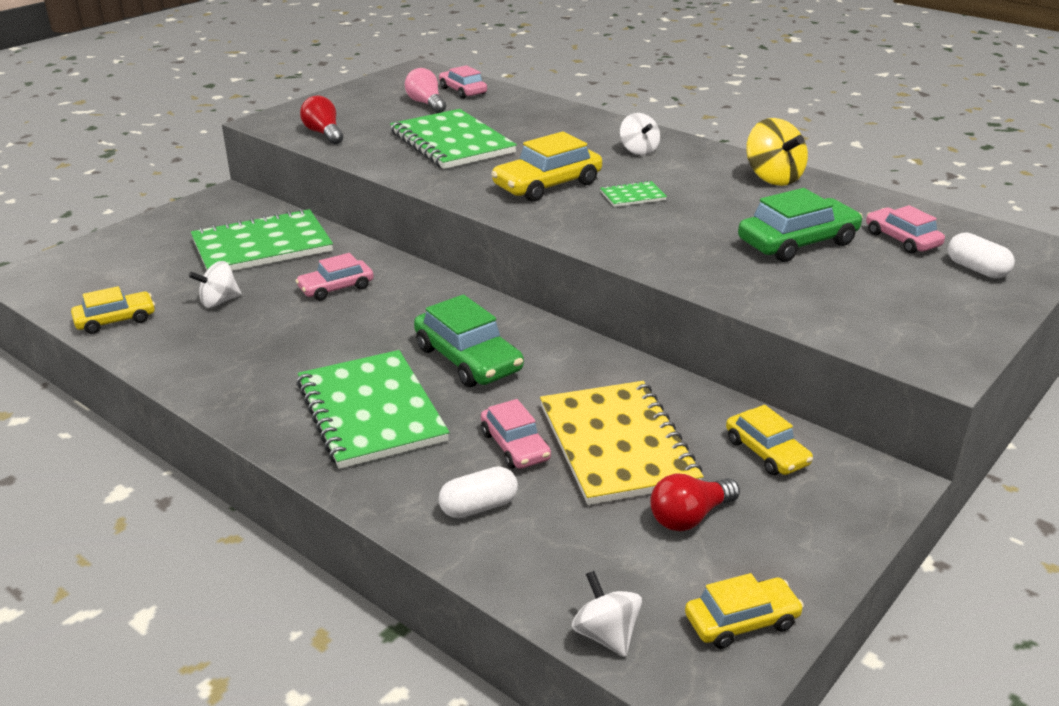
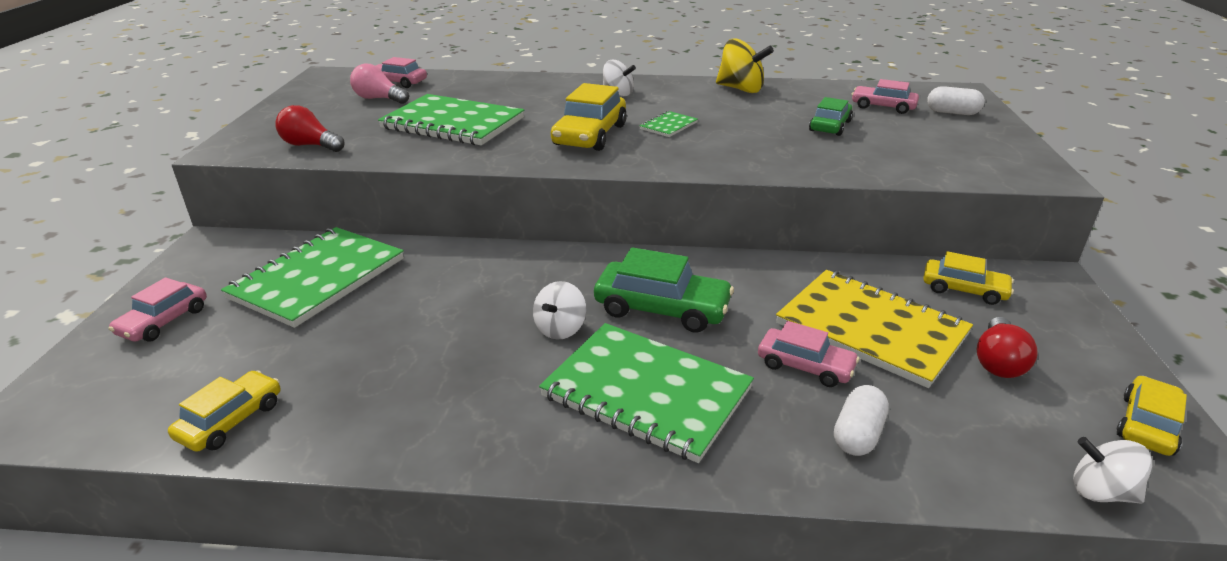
camera: 35 degrees left, 0 degrees up
white spinning top [189,261,242,308] -> white spinning top moved to [533,281,586,339]
pink car [296,253,374,301] -> pink car moved to [109,277,207,342]
green car [738,188,863,262] -> green car [809,97,853,136], size x0.64

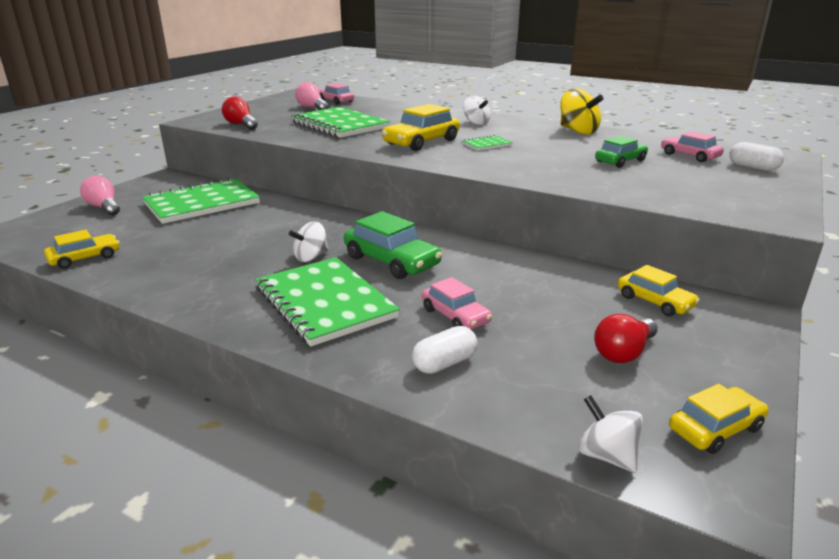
camera: 25 degrees right, 5 degrees down
pink car [109,277,207,342] -> pink light bulb [80,176,120,215]
yellow notebook [776,270,973,388] -> none

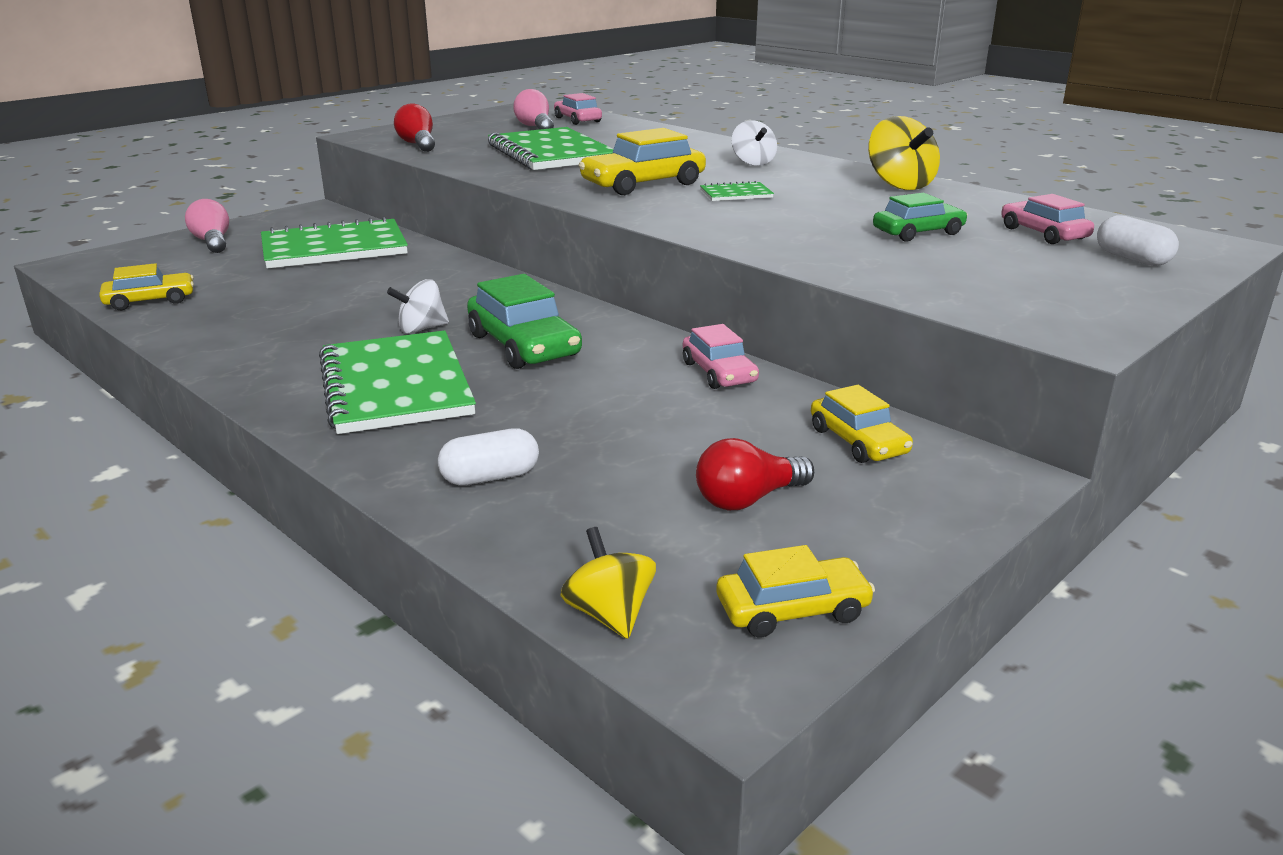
camera: 15 degrees right, 0 degrees up
pink car [422,277,492,330] -> pink car moved to [683,324,759,389]
white spinning top [578,395,643,473] -> yellow spinning top [560,527,656,639]

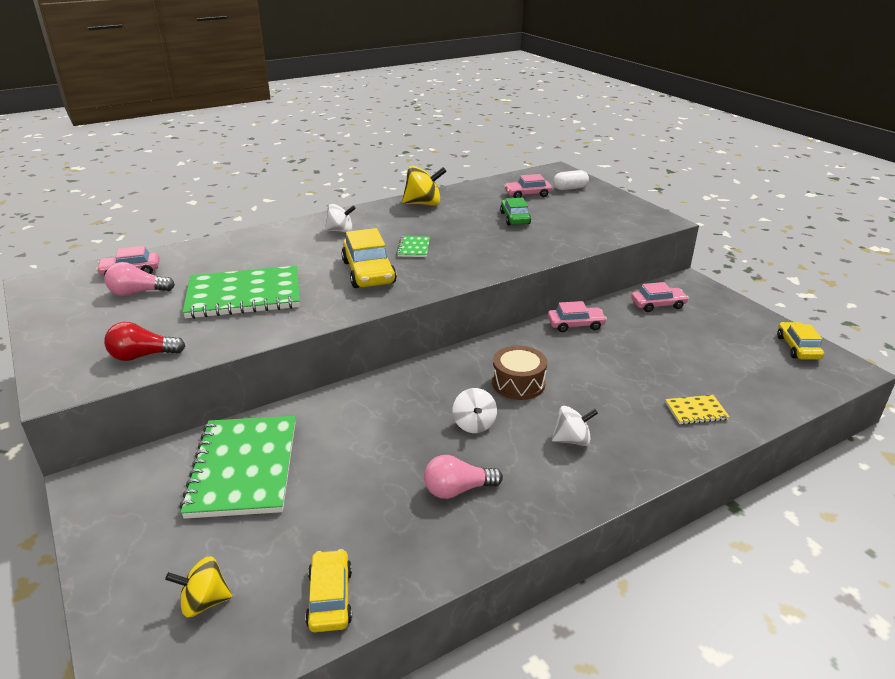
camera: 75 degrees left, 5 degrees up
pink light bulb [185,199,229,253] -> pink light bulb moved to [424,455,503,499]
green notebook [319,330,476,434] -> white spinning top [552,406,598,446]
white capsule [438,428,539,486] -> yellow notebook [665,395,730,424]
green car [467,274,582,369] -> brown drum [492,346,547,400]
yellow spinning top [560,527,656,639] -> yellow spinning top moved to [165,556,233,617]
red light bulb [696,438,814,510] -> none
yellow car [811,385,913,463] -> pink car [631,282,689,312]

